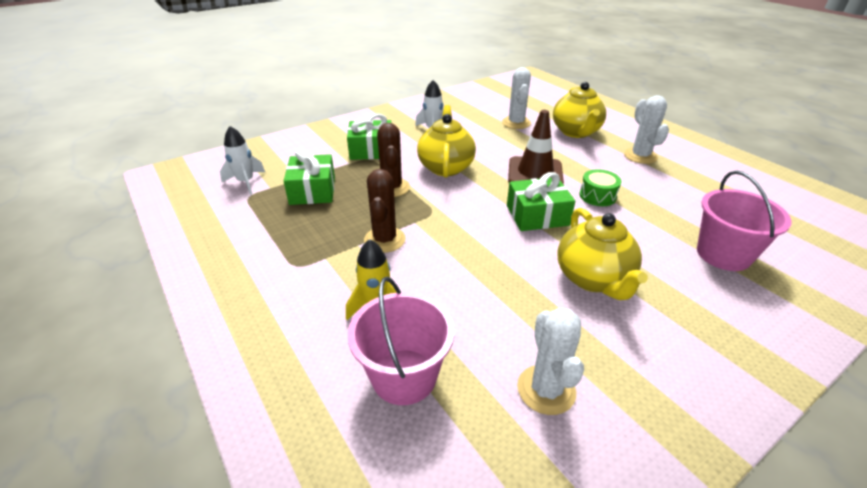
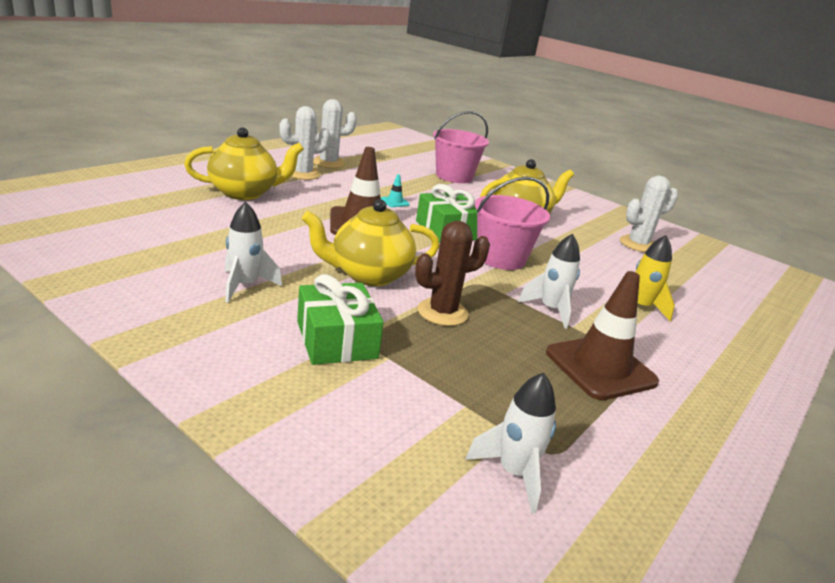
camera: 110 degrees left, 10 degrees down
green gift [284,149,335,205] -> none
pink bucket [348,276,455,405] -> pink bucket moved to [475,176,550,270]
brown cactus [364,169,406,253] -> white rocket [518,233,580,329]
white cactus [502,67,531,129] -> white cactus moved to [313,99,357,168]
green drum [579,169,621,206] -> turquoise traffic cone [381,174,410,207]
none -> brown traffic cone [546,271,659,400]

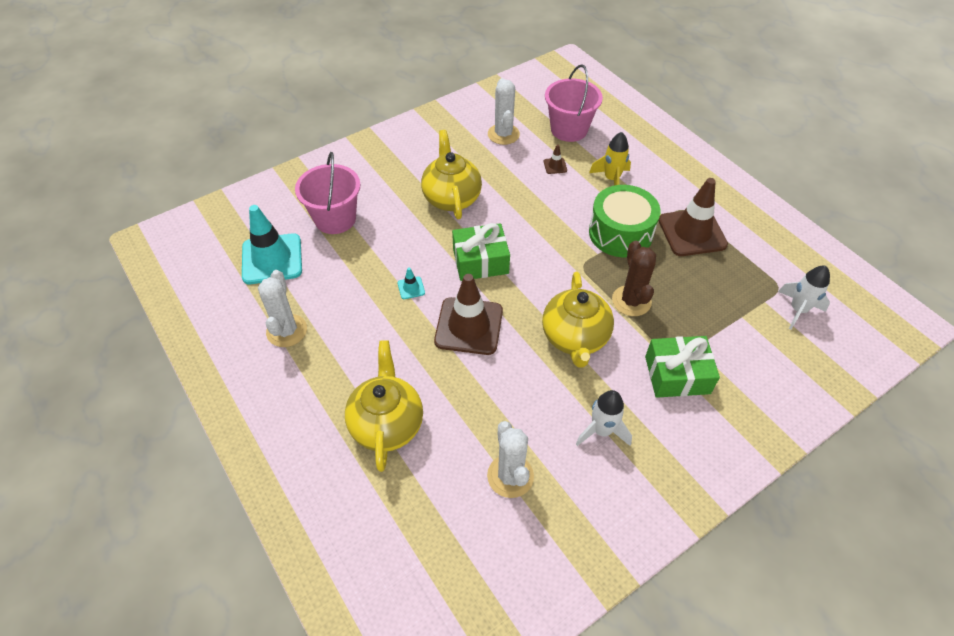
camera: 70 degrees left, 25 degrees up
white cactus [279,106,330,180] -> white cactus moved to [487,421,534,498]
pink bucket [475,176,550,270] -> pink bucket moved to [545,64,603,142]
white rocket [518,233,580,329] -> green drum [589,185,661,257]
none -> turquoise traffic cone [242,205,302,284]
none -> brown traffic cone [544,145,567,174]

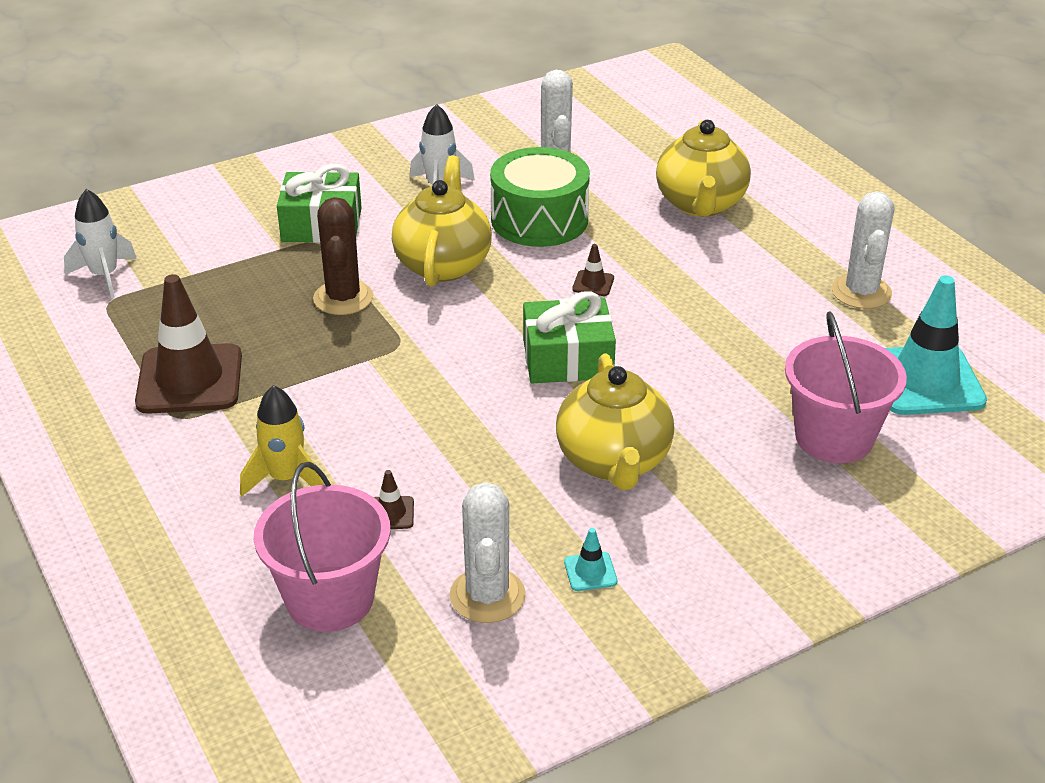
camera: 175 degrees left, 15 degrees down
turquoise traffic cone [398,267,425,299] -> turquoise traffic cone moved to [564,528,617,591]
brown traffic cone [434,274,503,355] -> brown traffic cone [572,244,614,296], size x0.41
green drum [589,185,661,257] -> green drum moved to [490,147,590,247]

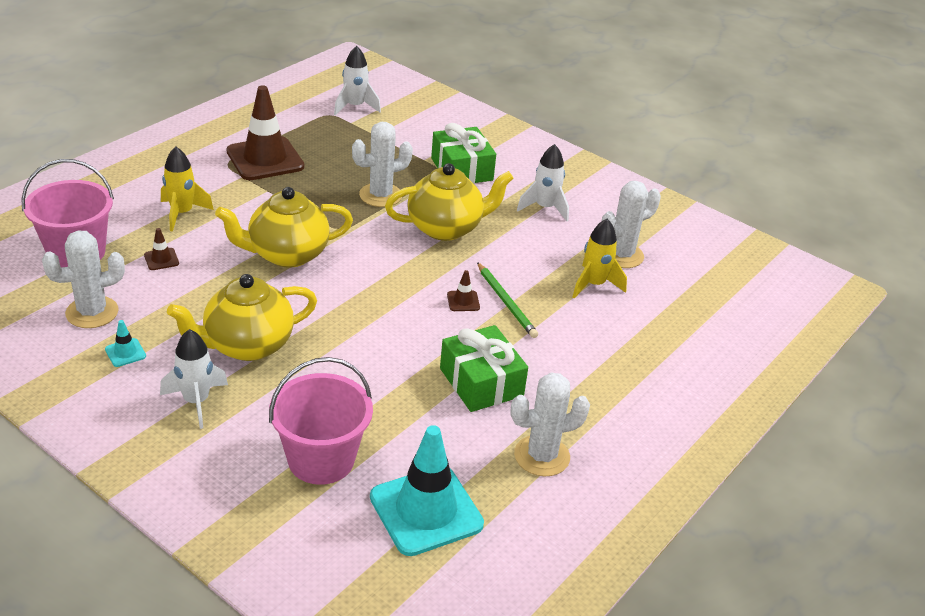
camera: 65 degrees right, 0 degrees up
brown cactus [313,197,373,315] -> white cactus [352,122,413,207]
green drum [490,147,590,247] -> none
green gift [523,291,616,383] -> green gift moved to [440,325,528,412]
yellow teapot [656,120,751,217] -> yellow teapot moved to [215,187,353,268]
none -> white rocket [160,329,228,429]
none -> green pencil [477,262,538,338]
none -> yellow rocket [573,219,627,299]

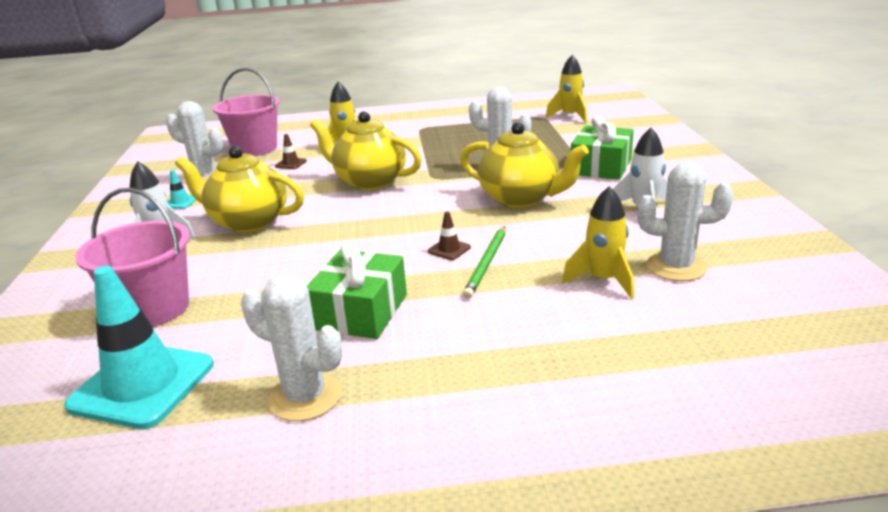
camera: 50 degrees right, 10 degrees down
brown traffic cone [226,85,304,180] -> none
white rocket [334,46,381,115] -> yellow rocket [546,55,587,123]

